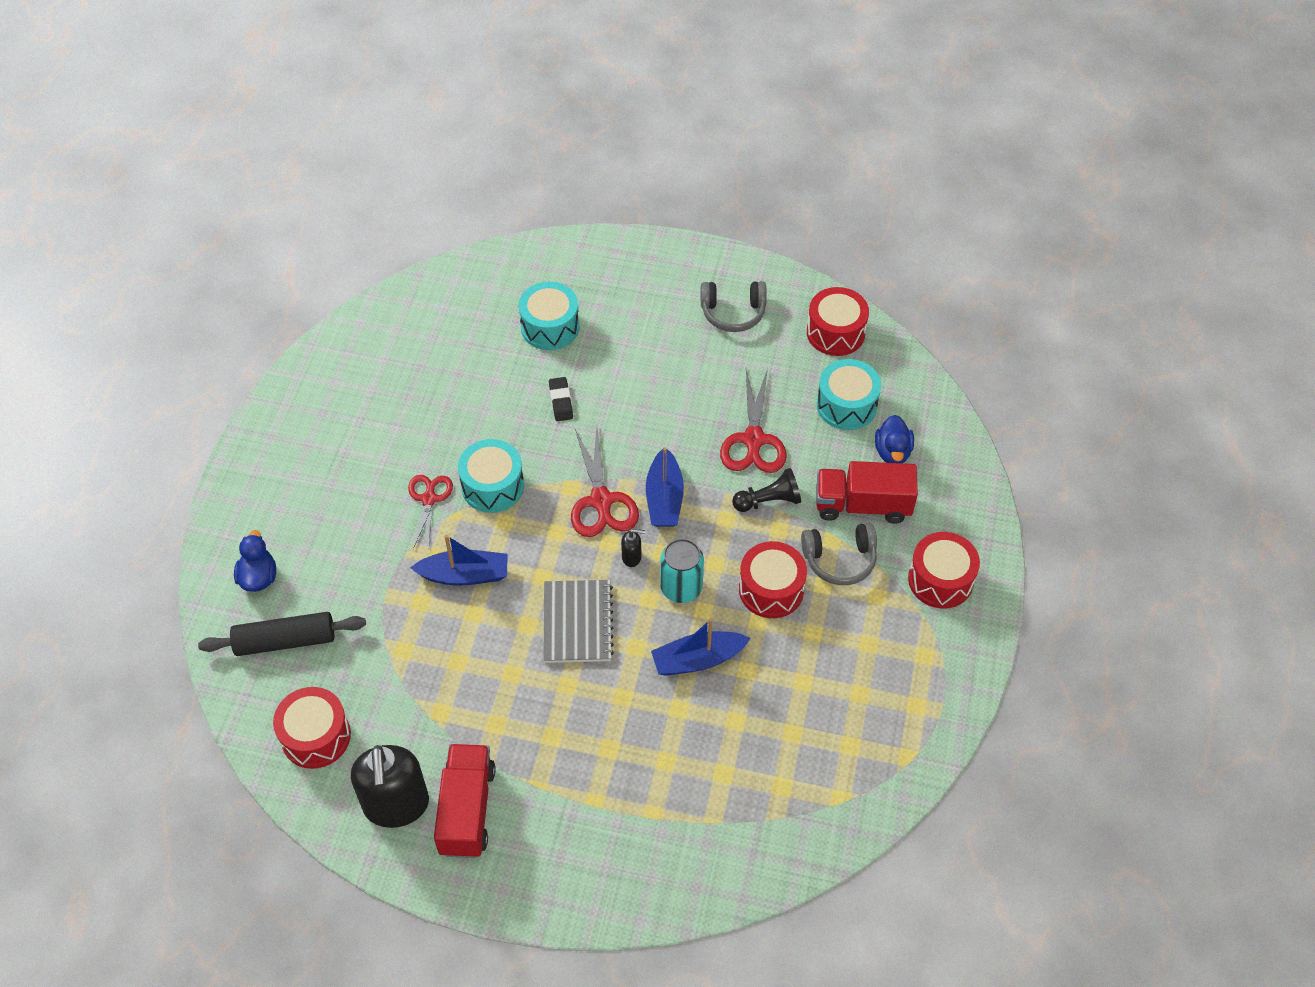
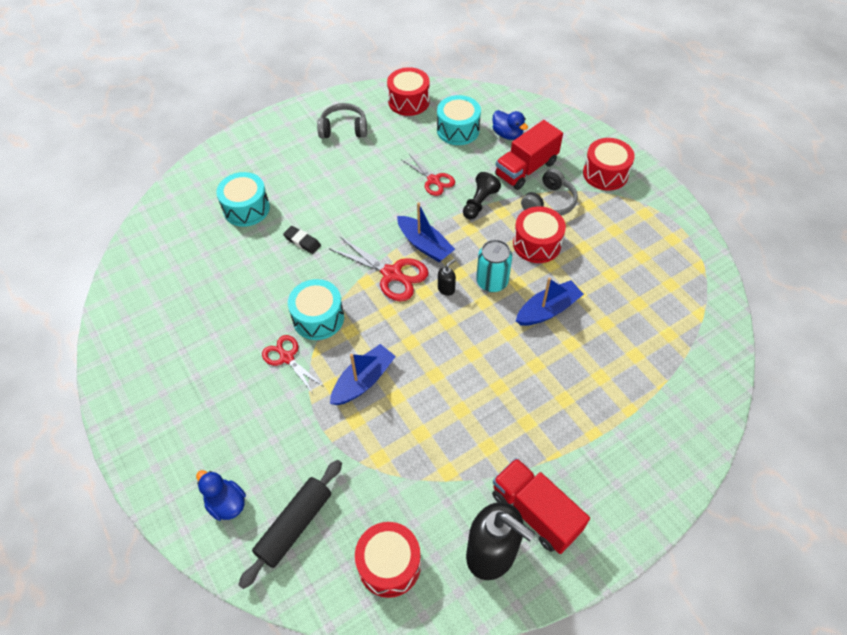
camera: 45 degrees left, 0 degrees up
grey notebook [543,580,614,663] -> none
blue boat [651,618,751,676] -> blue boat turned 150 degrees counterclockwise [516,278,584,326]
grey headphones [701,281,767,332] -> grey headphones turned 135 degrees counterclockwise [317,103,367,138]
red scissors [720,368,787,473] -> red scissors [402,154,455,196], size x0.66

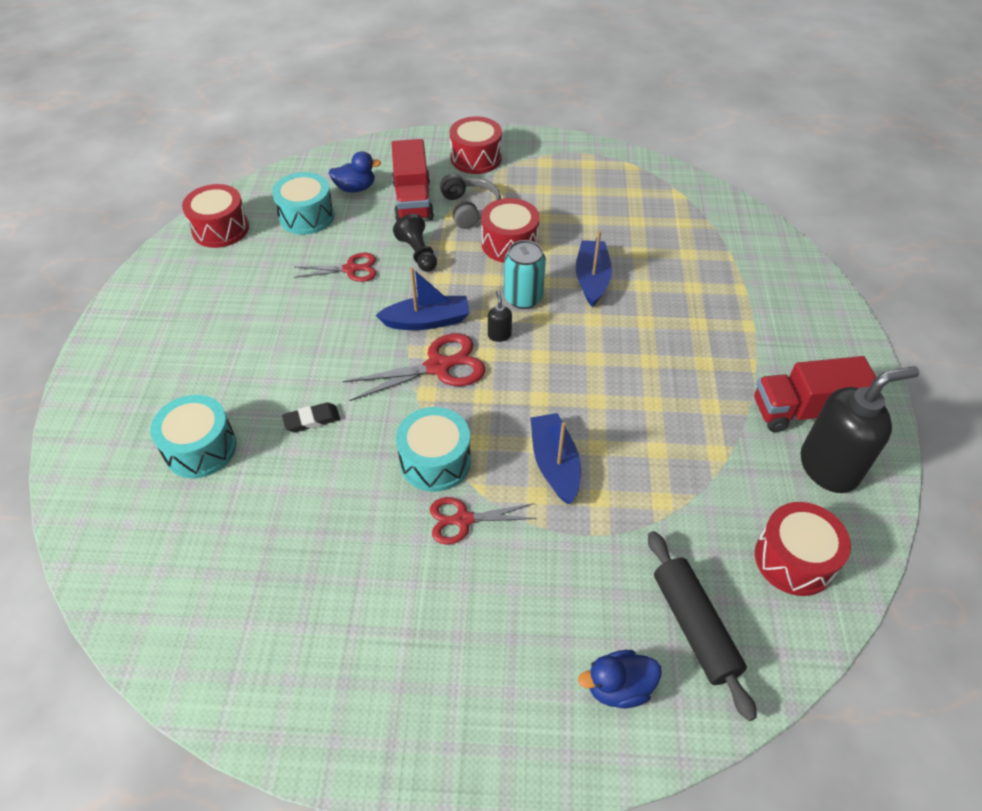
camera: 55 degrees left, 5 degrees down
grey headphones [317,103,367,138] -> none

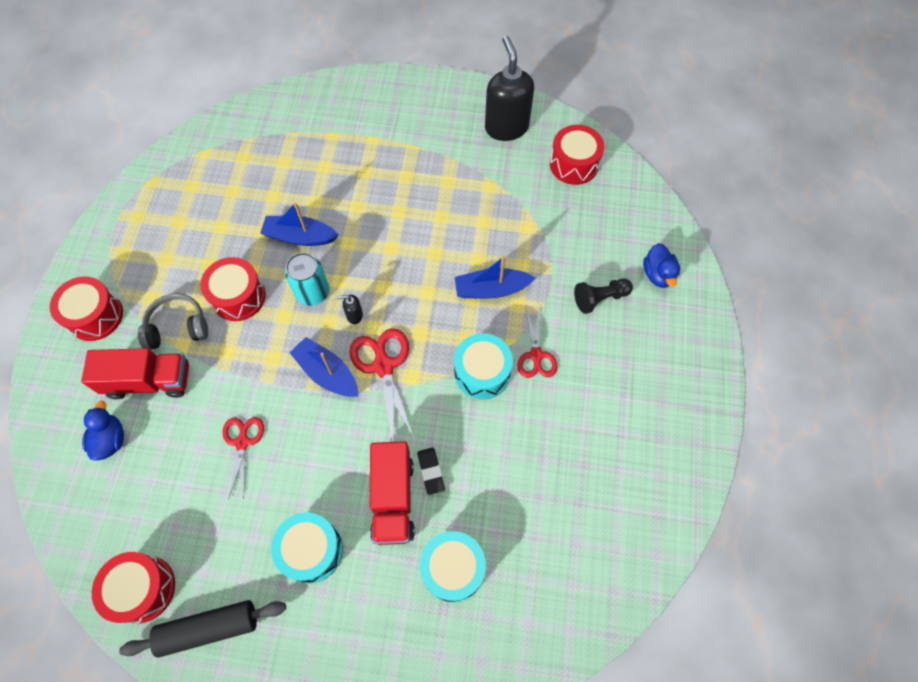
camera: 85 degrees left, 15 degrees up
turquoise drum [272,172,334,235] -> turquoise drum moved to [271,512,343,583]
blue boat [376,267,470,330] -> blue boat turned 45 degrees counterclockwise [290,337,358,397]
black pawn [393,214,437,272] -> black pawn moved to [574,278,633,314]
black rolling pin [648,531,757,721] -> black rolling pin moved to [119,600,286,658]
red truck [754,356,876,432] -> red truck moved to [370,441,415,545]

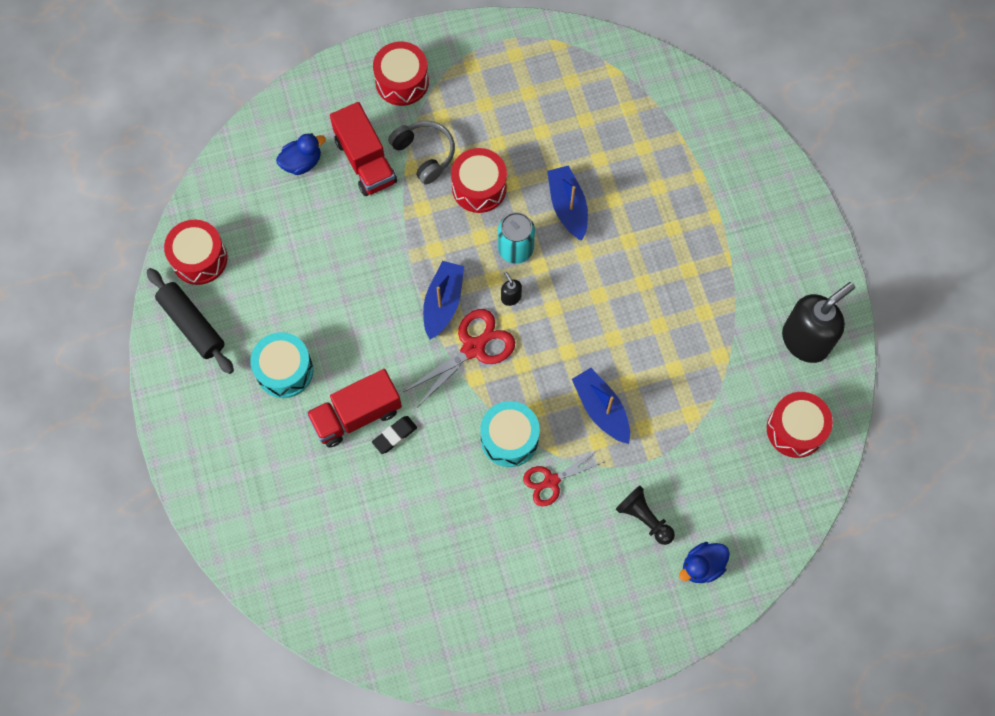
camera: 65 degrees right, 5 degrees up
red scissors [222,417,264,499] -> none
turquoise drum [420,531,486,602] -> none

